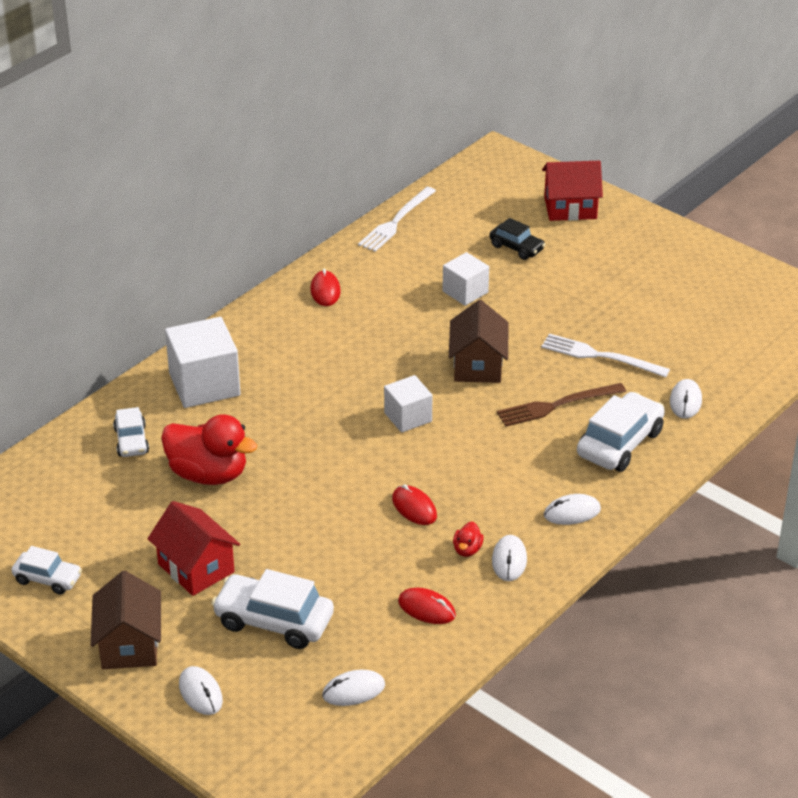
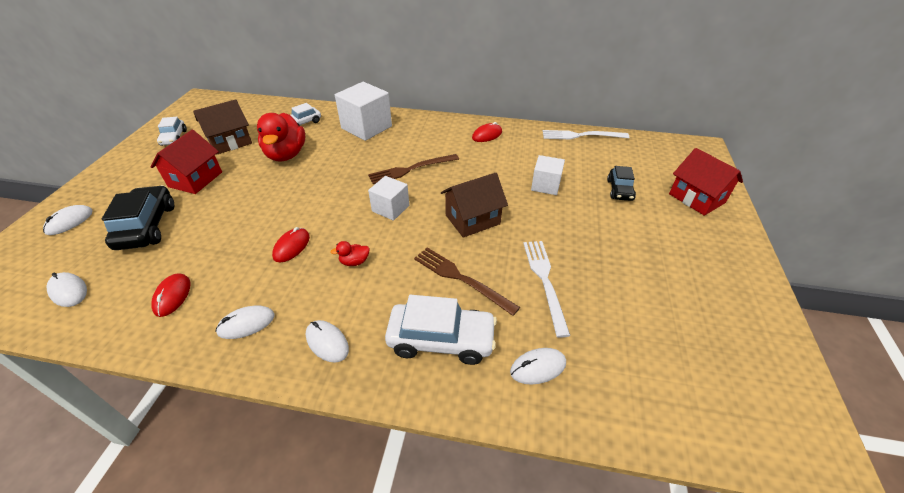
camera: 60 degrees right, 5 degrees up
brown house [91,571,161,669] -> brown house moved to [193,99,252,155]
white car [211,569,334,649] -> black car [102,185,174,250]
red duck [453,522,484,557] -> red duck moved to [331,241,370,266]
none -> brown fork [368,154,459,184]

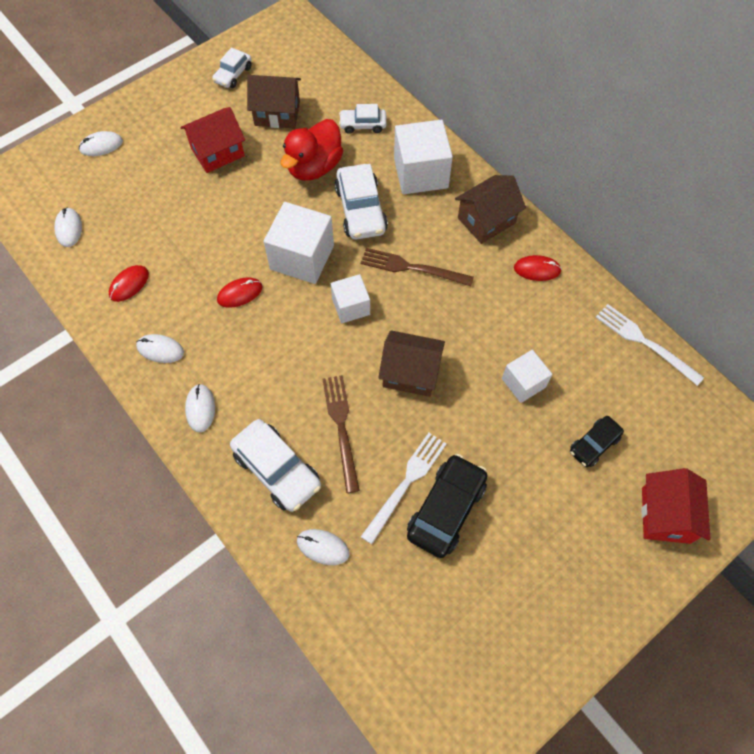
camera: 40 degrees right, 20 degrees up
black car [102,185,174,250] -> black car moved to [407,454,488,558]
red duck [331,241,370,266] -> none
none -> white cube [264,202,334,284]
none -> white car [334,164,388,240]
none -> brown house [455,175,526,244]

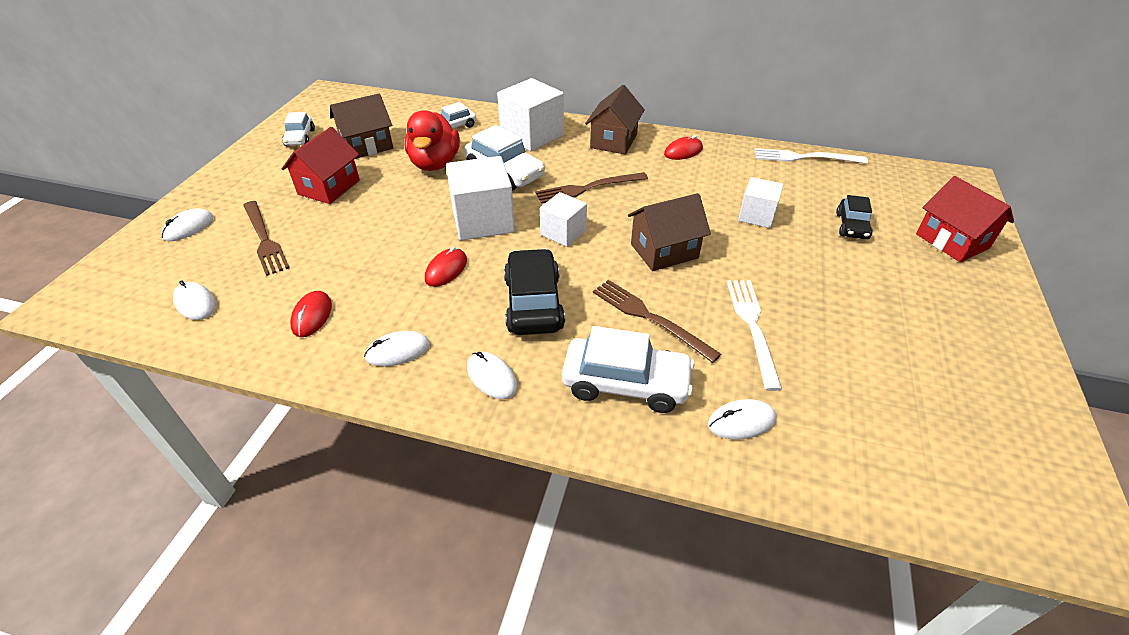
camera: 35 degrees left, 20 degrees down
black car [407,454,488,558] -> black car moved to [504,248,565,335]
none -> brown fork [243,201,290,276]

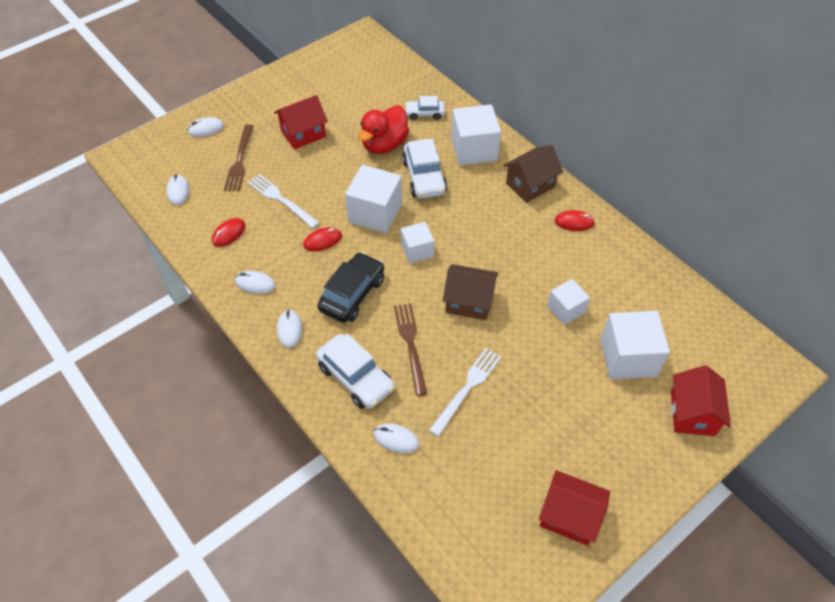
camera: 35 degrees right, 10 degrees up
white car [282,112,315,146] -> none
brown house [330,94,393,159] -> none
brown fork [535,172,648,204] -> none
white fork [754,148,868,164] -> white fork moved to [248,174,320,228]
black car [836,195,873,239] -> white cube [600,311,670,380]
none -> red house [539,470,610,545]

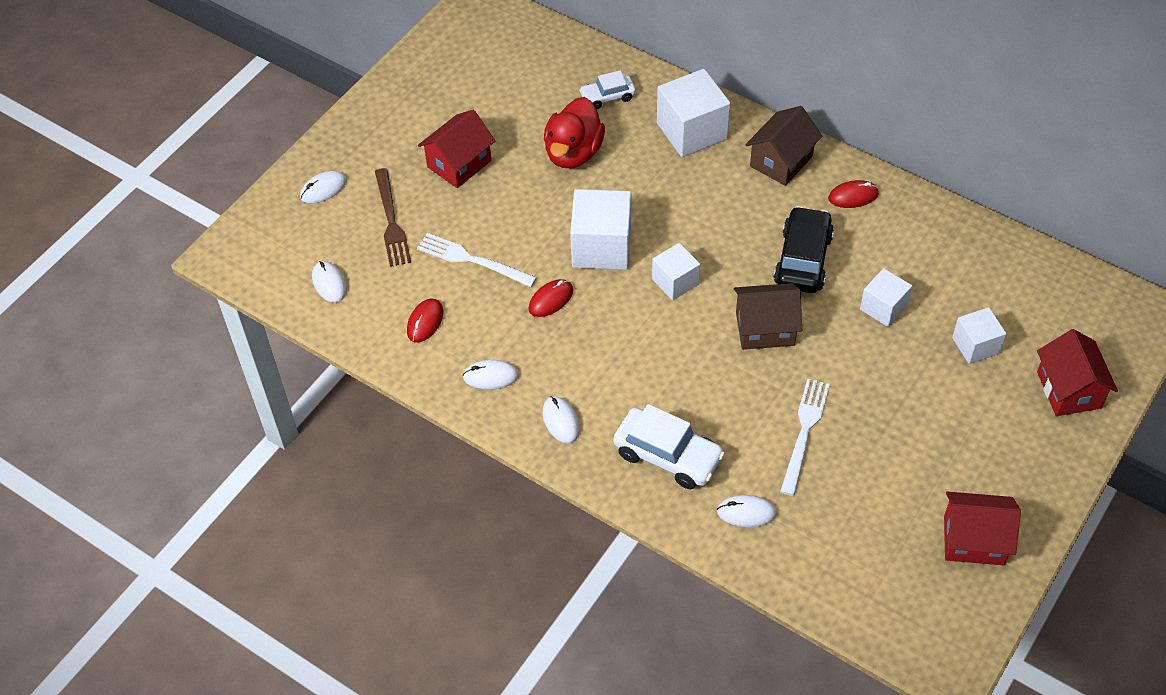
camera: 15 degrees left, 0 degrees up
black car [317,252,384,323] -> black car moved to [774,206,834,293]
brown fork [394,303,427,396] -> none
white car [402,138,447,198] -> none
white cube [600,311,670,380] -> white cube [952,307,1006,364], size x0.60

